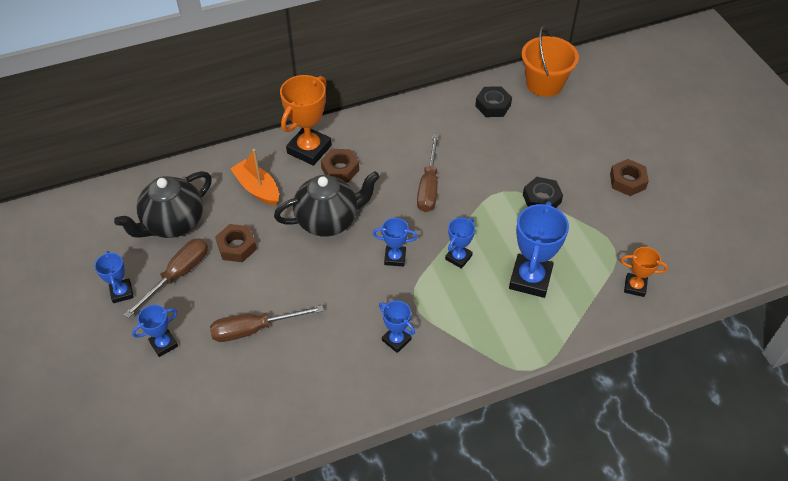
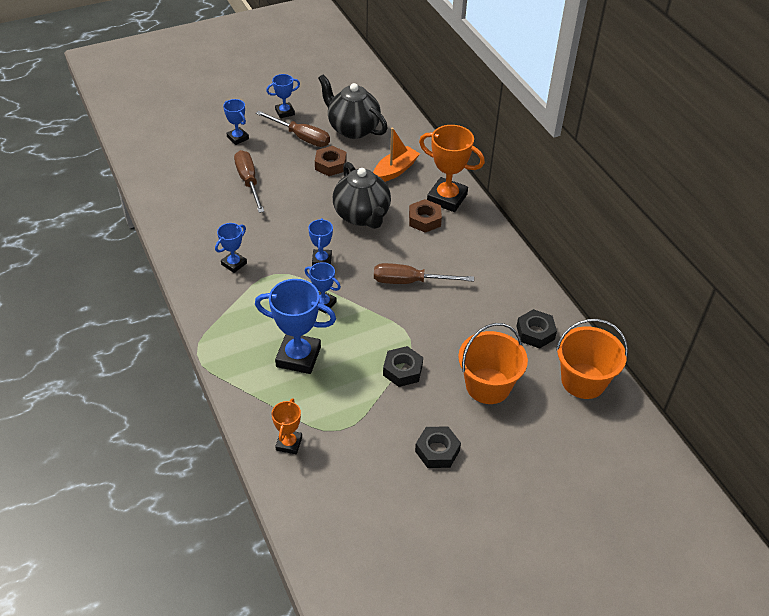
camera: 85 degrees right, 5 degrees down
brown nut [610,159,649,196] -> black nut [415,427,461,468]
none -> orange bucket [458,323,528,404]

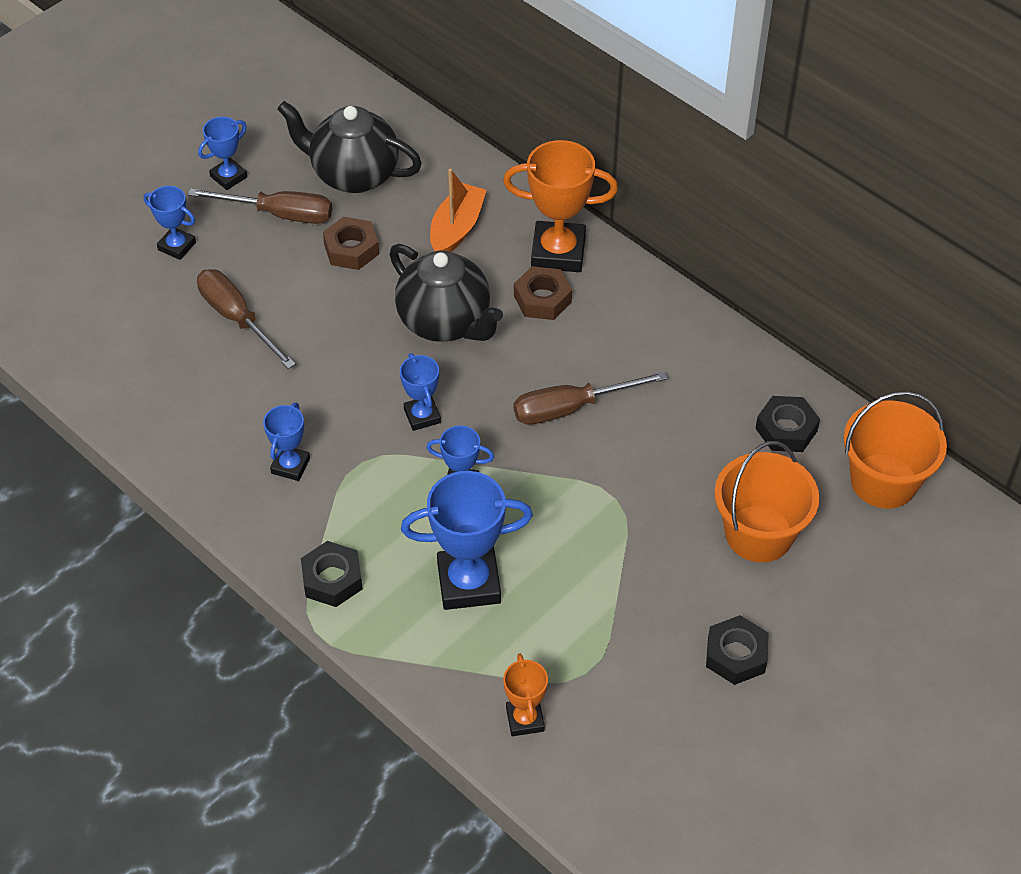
camera: 20 degrees left, 5 degrees up
black nut [383,346,423,387] -> black nut moved to [301,541,363,607]

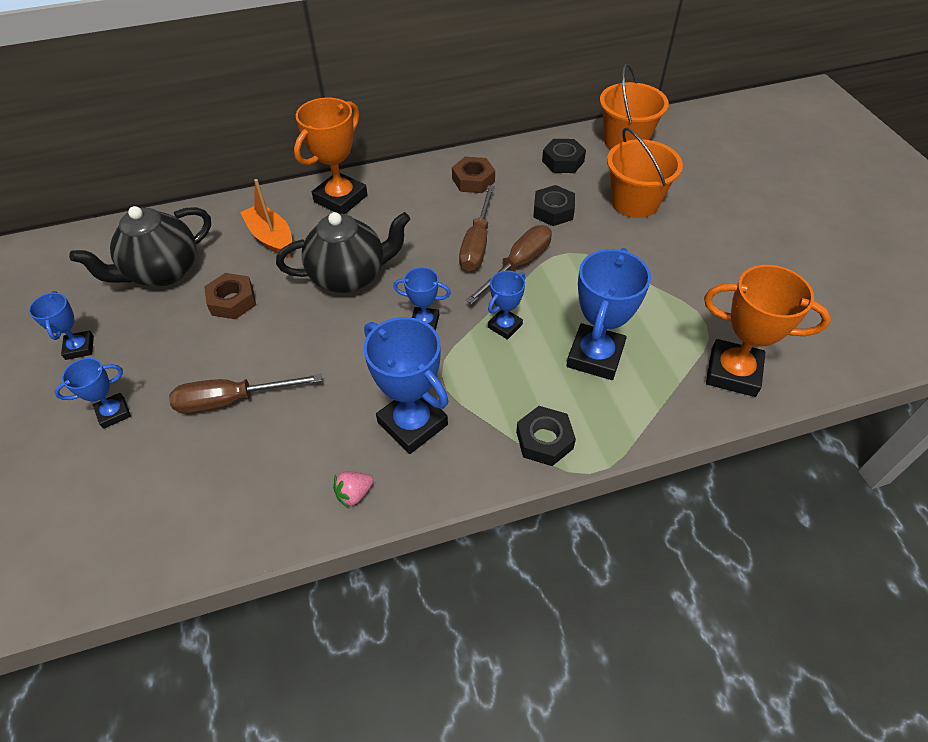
camera: 60 degrees left, 0 degrees up
brown screwdriver [188,188,332,224] -> brown screwdriver moved to [466,225,552,304]
blue trophy [263,403,310,481] -> blue trophy [363,317,448,454], size x1.81
orange trophy [503,654,548,736] -> orange trophy [704,265,831,397], size x1.81
brown nut [514,266,572,320] -> brown nut moved to [452,157,495,193]
black nut [706,615,769,685] -> black nut moved to [533,185,575,226]
none -> pink strawberry [333,472,374,509]

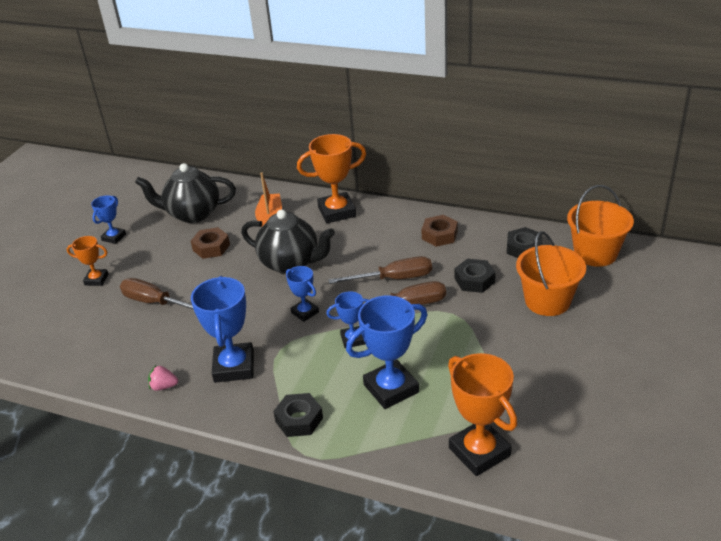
camera: 40 degrees right, 15 degrees down
blue trophy [54,358,131,429] -> orange trophy [67,236,108,286]
brown screwdriver [459,185,495,271] -> brown screwdriver turned 150 degrees counterclockwise [328,256,432,284]

